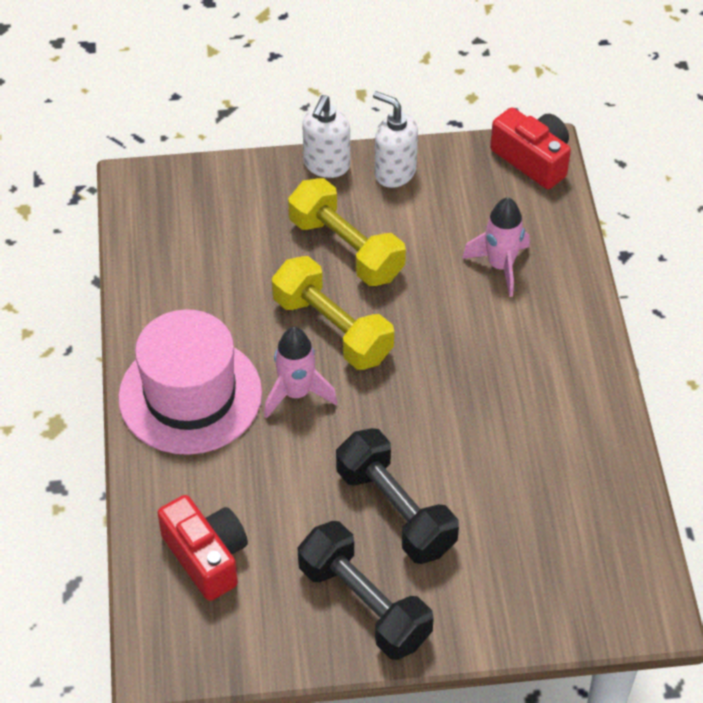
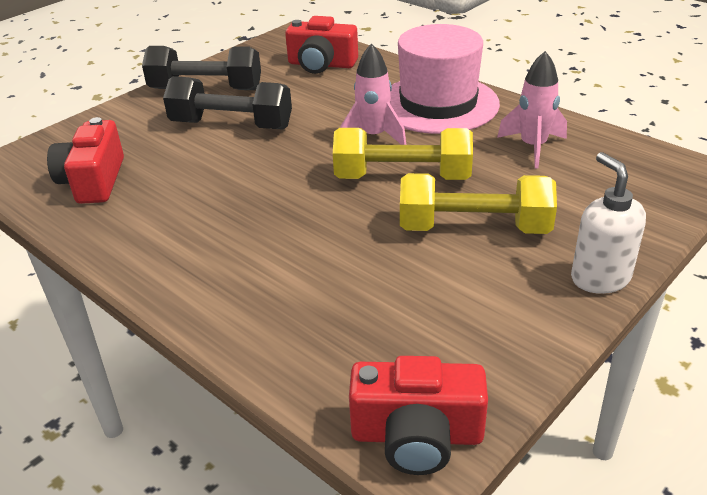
camera: 140 degrees right, 15 degrees down
white soap dispenser [373,91,418,188] -> none
pink rocket [462,197,530,297] -> pink rocket moved to [497,51,567,169]
none -> red camera [47,117,124,204]

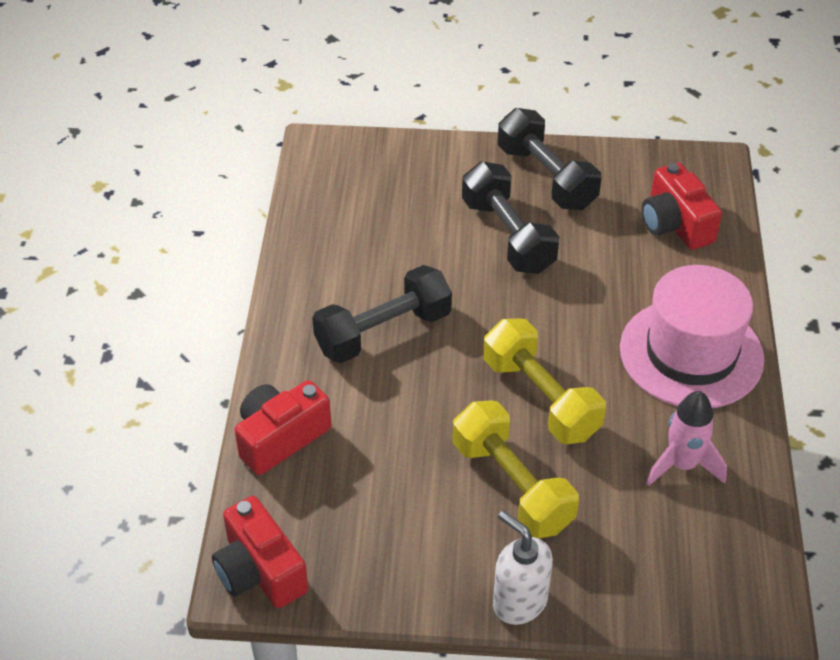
camera: 50 degrees right, 10 degrees up
red camera [47,117,124,204] -> red camera moved to [235,380,331,475]
pink rocket [340,43,406,145] -> none
white soap dispenser [571,152,646,294] -> white soap dispenser turned 75 degrees counterclockwise [493,511,553,625]
none -> black dumbbell [312,265,452,363]

